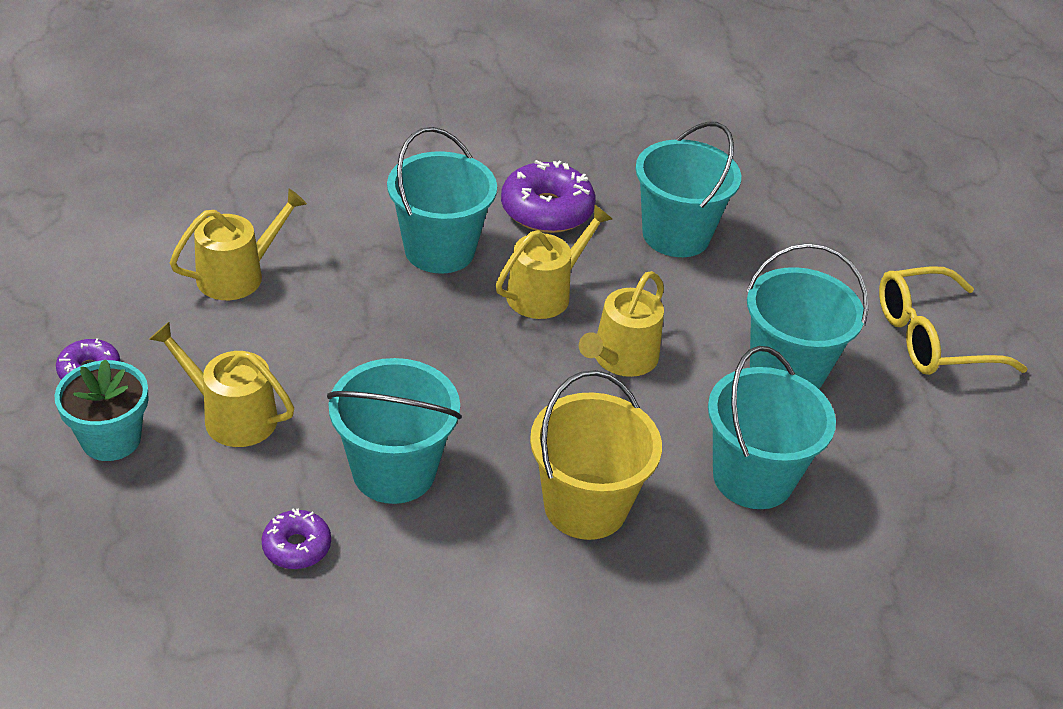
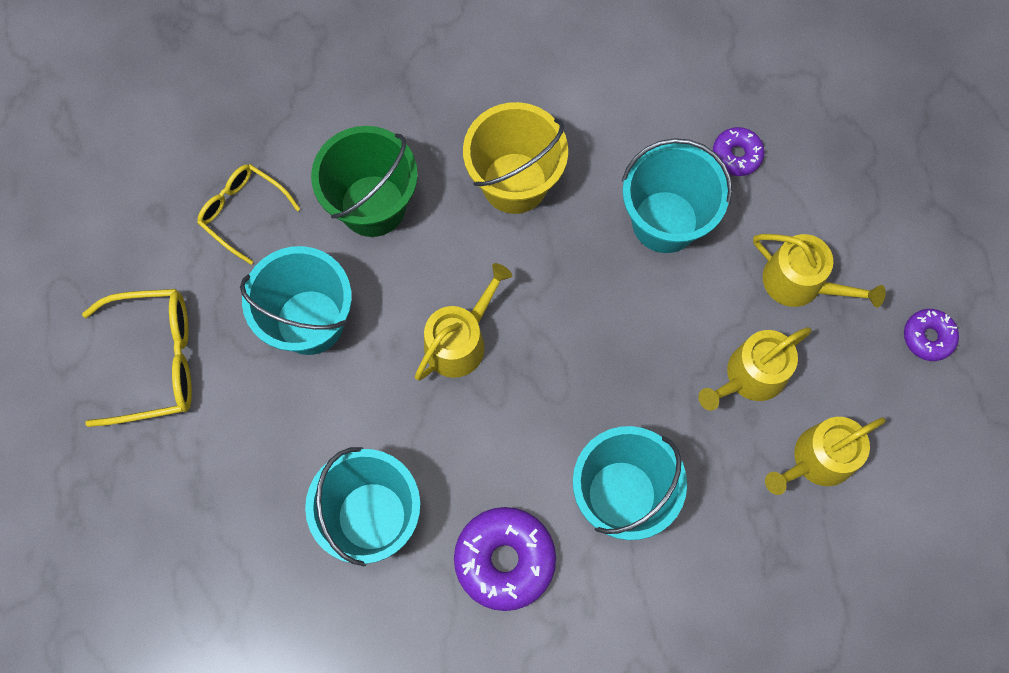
camera: 170 degrees left, 30 degrees up
turquoise flower pot [54,359,149,461] -> none
yellow watering can [496,205,612,319] -> yellow watering can moved to [698,327,812,411]
turquoise bucket [708,346,836,509] -> green bucket [311,126,418,237]
none -> yellow glasses [197,164,300,265]

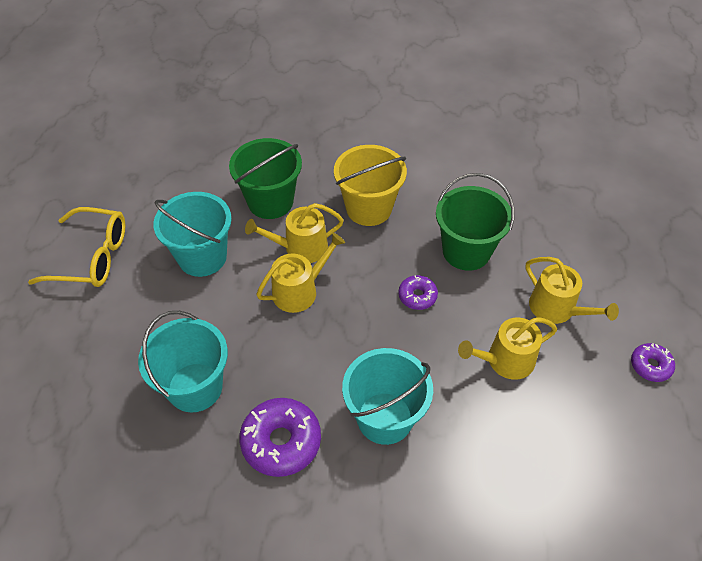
camera: 15 degrees right, 20 degrees down
yellow glasses [197,164,300,265] -> none
turquoise bucket [622,138,732,253] -> green bucket [436,173,514,271]
purple donut [713,127,765,176] -> purple donut moved to [398,275,438,310]
yellow watering can [765,417,886,495] -> yellow watering can moved to [245,203,344,263]

